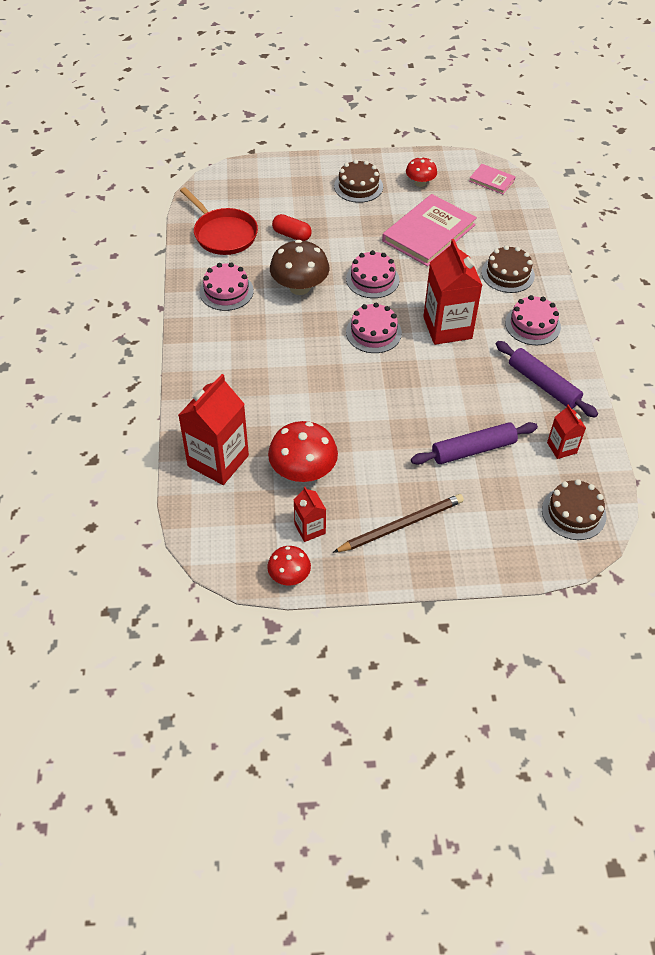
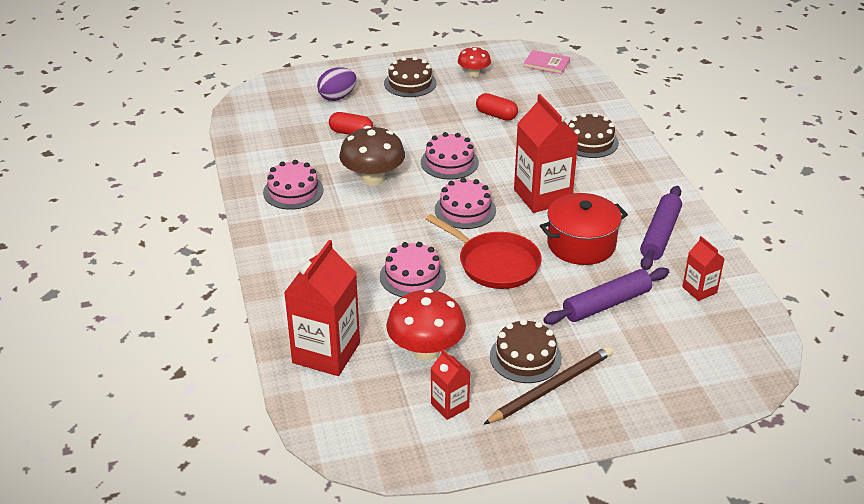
camera: 10 degrees left, 15 degrees down
red pan [180,187,258,255] -> red pan moved to [426,214,542,289]
red mushroom [267,546,311,585] -> none
pink book [382,194,477,266] -> red capsule [476,93,518,121]
purple rolling pin [496,341,598,418] -> purple rolling pin turned 75 degrees clockwise [640,186,682,270]
pink cake [505,295,561,345] -> pink cake moved to [380,242,446,297]
brown cake [542,479,606,540] -> brown cake moved to [490,319,562,383]
none -> purple egg [317,67,357,101]
none -> red pot [540,193,628,265]

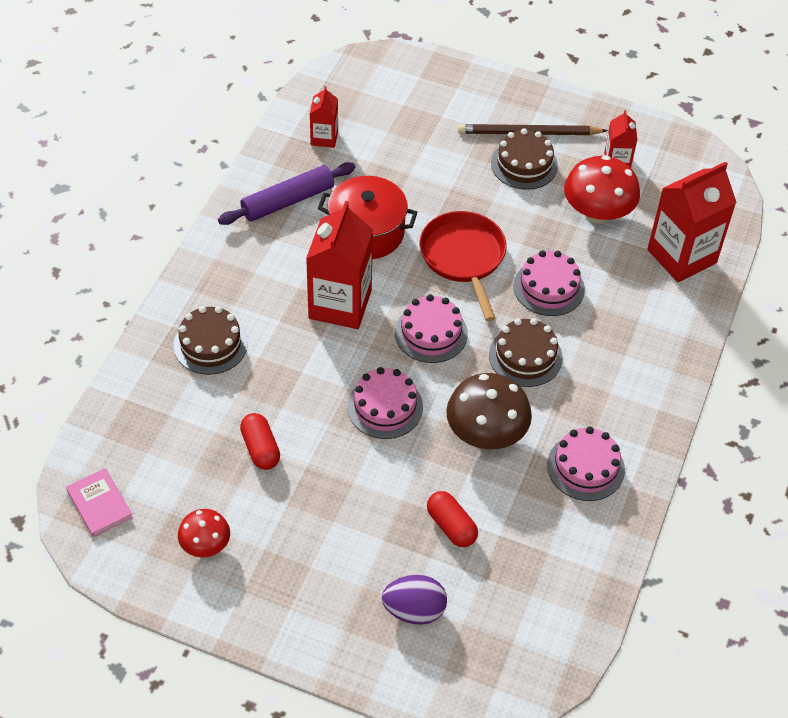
camera: 145 degrees left, 15 degrees up
brown cake [384,56,437,97] -> brown cake moved to [489,318,563,387]
purple rolling pin [543,267,669,324] -> none

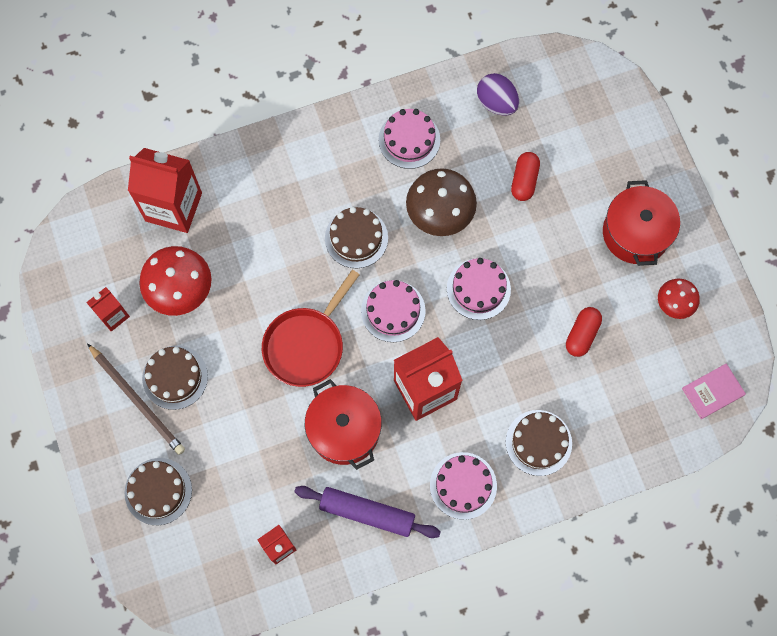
camera: 130 degrees left, 20 degrees up
pink book [66,468,133,537] -> pink book turned 45 degrees clockwise [682,363,746,419]
purple egg [382,575,447,625] -> purple egg moved to [477,73,519,116]
pink cake [513,250,585,316] -> pink cake moved to [430,452,497,520]
none -> brown cake [125,458,192,525]
none -> red pot [603,180,680,266]

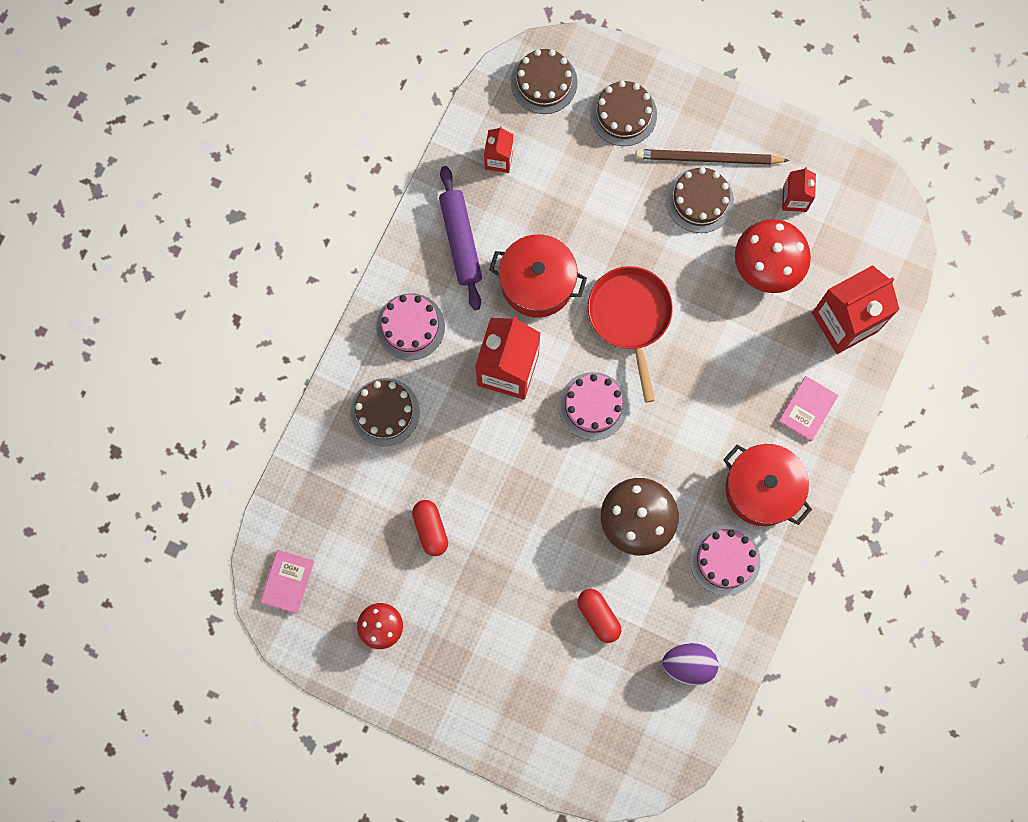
camera: 135 degrees right, 5 degrees up
purple rolling pin [294,486,440,538] -> purple rolling pin turned 75 degrees counterclockwise [439,166,482,310]
brown cake [325,207,388,268] -> brown cake moved to [511,49,578,114]
pink cake [447,258,511,320] -> none
red pot [603,180,680,266] -> red pot moved to [723,444,812,526]
none -> pink book [778,376,838,441]

